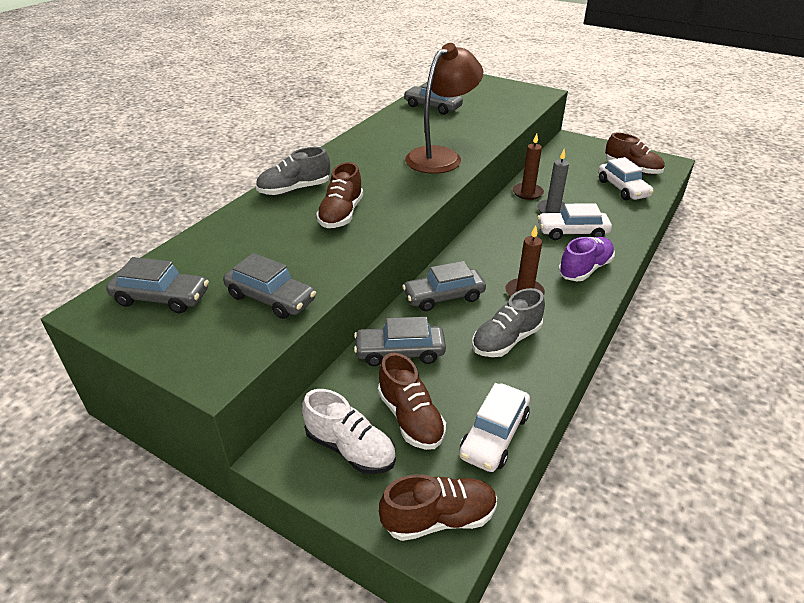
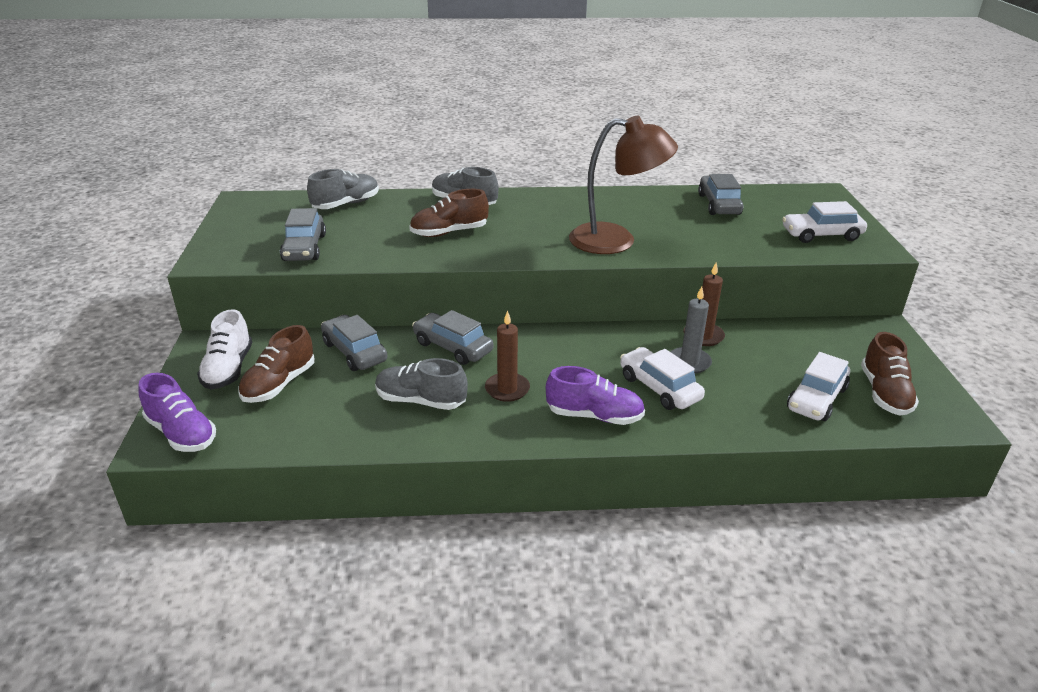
camera: 55 degrees right, 5 degrees down
grey car [106,257,209,313] -> none
brown shoe [379,474,497,541] -> purple shoe [139,373,216,452]
white car [459,383,530,472] -> white car moved to [782,201,867,243]
none -> grey shoe [307,169,379,209]

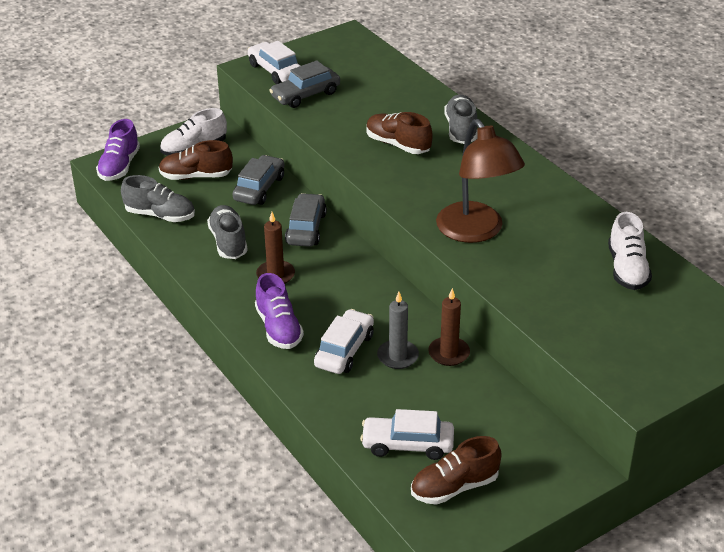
camera: 60 degrees right, 5 degrees up
grey shoe [307,169,379,209] -> grey shoe moved to [121,175,195,222]
grey car [698,174,743,215] -> white shoe [608,212,652,290]
white car [782,201,867,243] -> white car moved to [248,41,300,84]

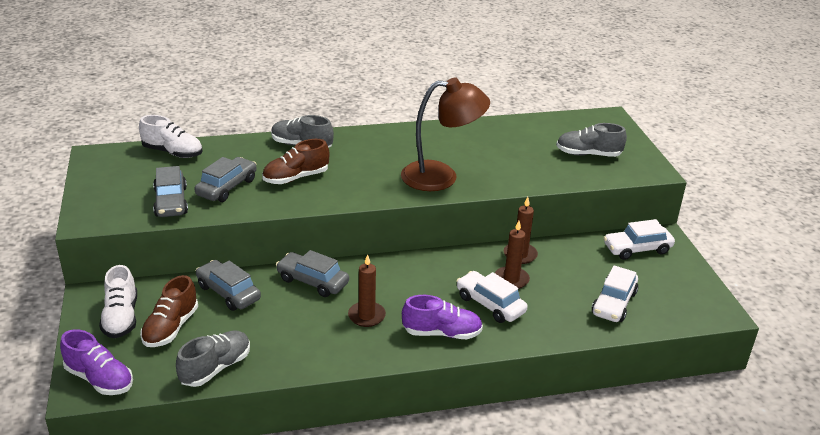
camera: 70 degrees left, 5 degrees down
grey shoe [207,205,248,259] -> grey shoe moved to [556,123,627,157]
white car [248,41,300,84] -> white car moved to [604,219,675,260]
grey candle [377,292,419,369] -> brown candle [495,221,530,289]
brown shoe [411,436,502,505] -> none
white shoe [608,212,652,290] -> white shoe moved to [139,115,202,158]
none -> grey car [194,157,257,202]

